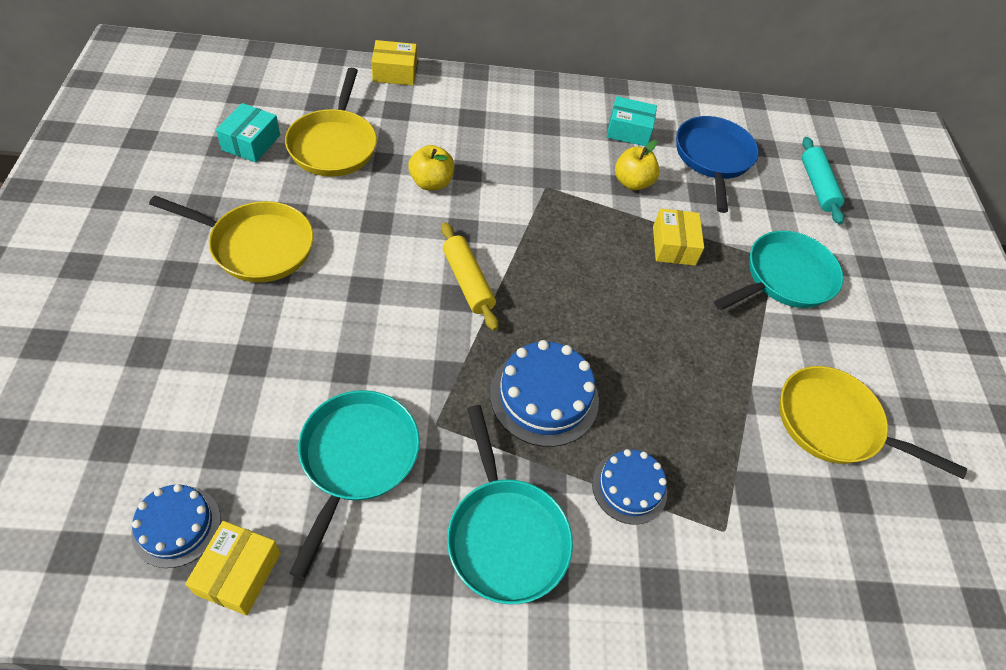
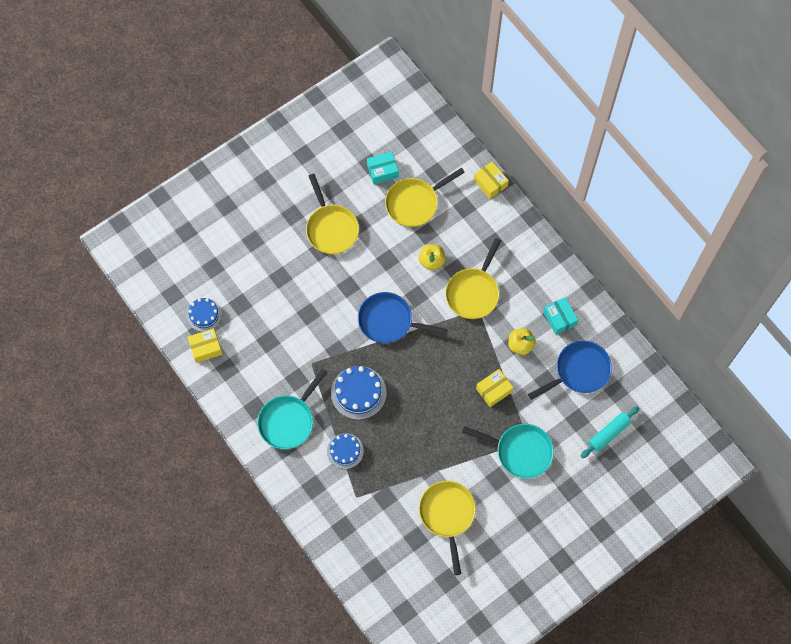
camera: 60 degrees right, 15 degrees up
turquoise pan [290,390,420,579] -> none
yellow rolling pin [441,222,499,331] -> blue pan [358,292,448,343]
none -> yellow pan [445,238,501,319]

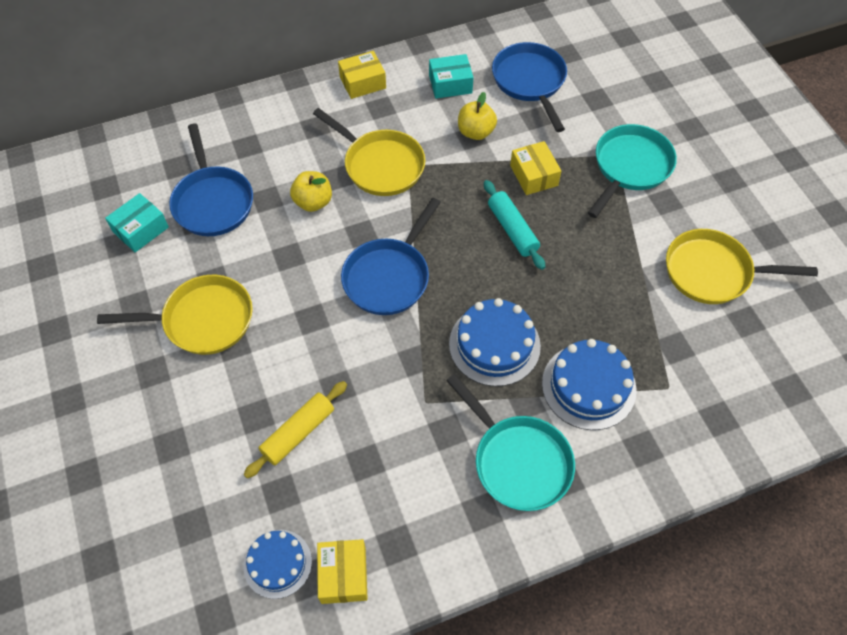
camera: 75 degrees left, 10 degrees down
blue cake [327,433,364,469] -> blue cake [542,339,637,430], size x1.54
turquoise box [367,152,399,184] -> turquoise box turned 45 degrees clockwise [105,193,169,252]
yellow pan [385,168,465,227] -> blue pan [169,124,253,236]
yellow box [474,162,509,199] -> yellow box moved to [338,51,386,99]
turquoise rolling pin [581,406,639,458] -> turquoise rolling pin moved to [484,180,545,270]
none -> yellow rolling pin [243,381,347,478]

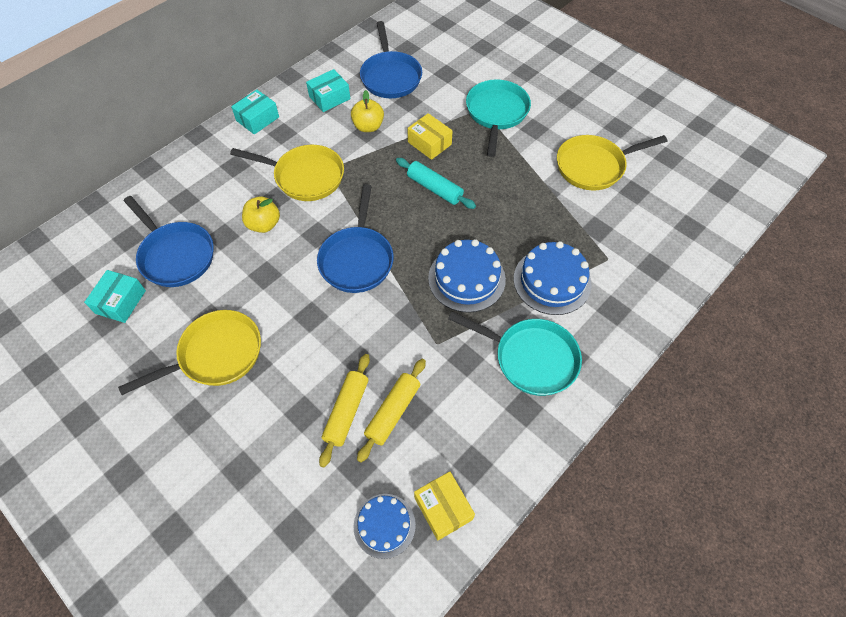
camera: 25 degrees left, 0 degrees up
yellow box [338,51,386,99] -> turquoise box [231,90,279,134]
blue pan [492,42,567,132] -> blue pan turned 150 degrees counterclockwise [360,21,422,98]
none -> yellow rolling pin [357,359,426,463]

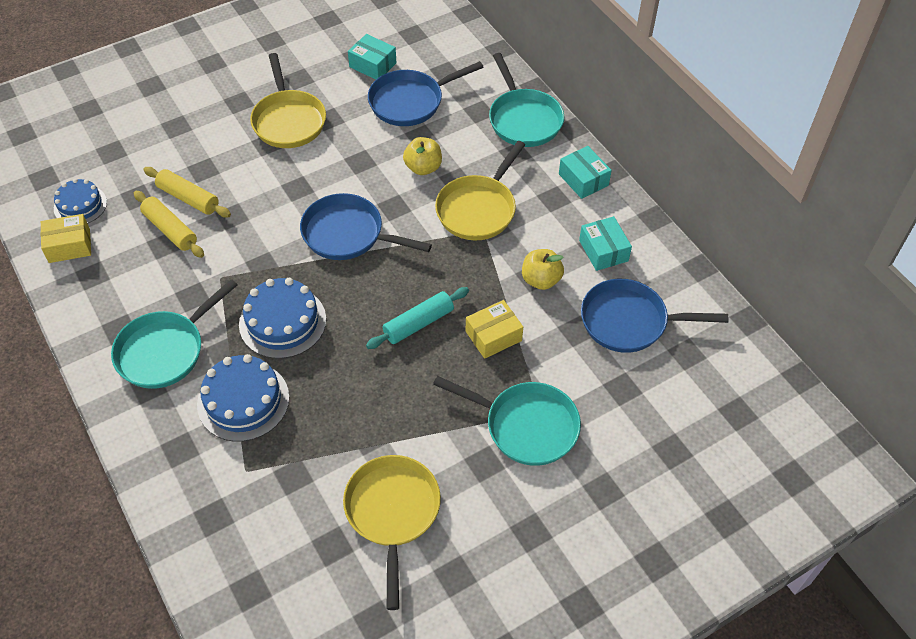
camera: 105 degrees right, 5 degrees down
none -> turquoise pan [489,53,564,147]

